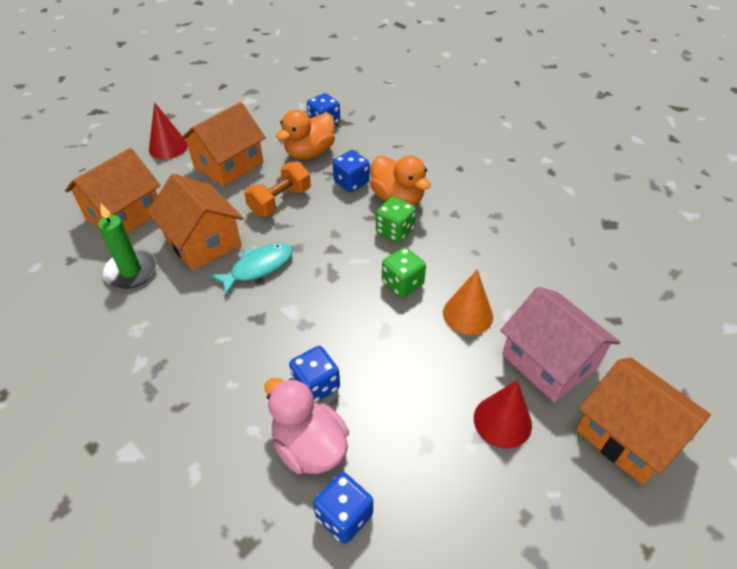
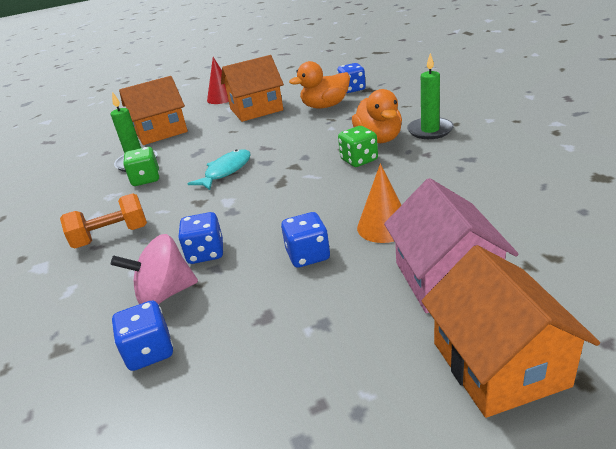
camera: 30 degrees right, 15 degrees down
orange house [147,174,243,271] -> none
turquoise fish [210,243,293,295] -> turquoise fish turned 45 degrees counterclockwise [187,150,251,190]
orange dumbbell [244,161,311,216] -> orange dumbbell moved to [60,193,147,248]
pink duck [265,378,349,474] -> pink spinning top [111,234,198,304]
blue dice [332,150,370,192] -> blue dice moved to [281,212,330,268]
green dice [382,247,426,298] -> green dice moved to [123,147,160,186]
red cone [474,380,532,449] -> none
none -> green candle [407,53,454,139]

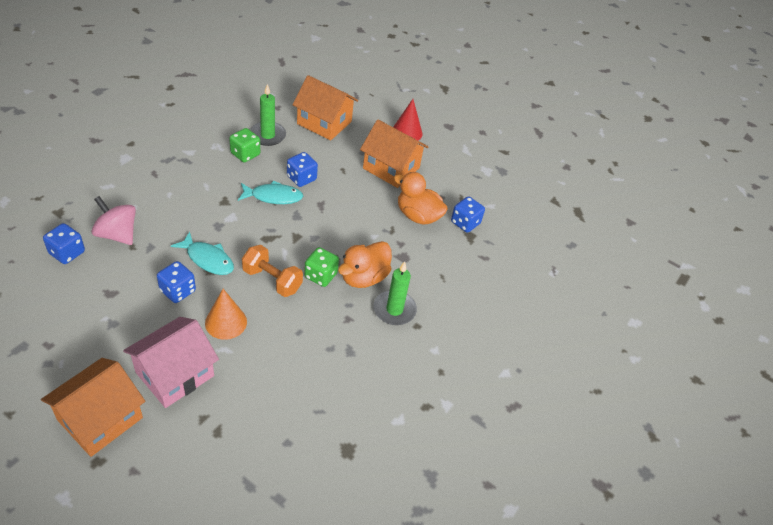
camera: 45 degrees right, 15 degrees up
orange dumbbell [60,193,147,248] -> orange dumbbell moved to [242,245,303,297]
blue dice [178,212,223,264] -> blue dice moved to [287,152,318,187]
none -> turquoise fish [171,231,234,275]

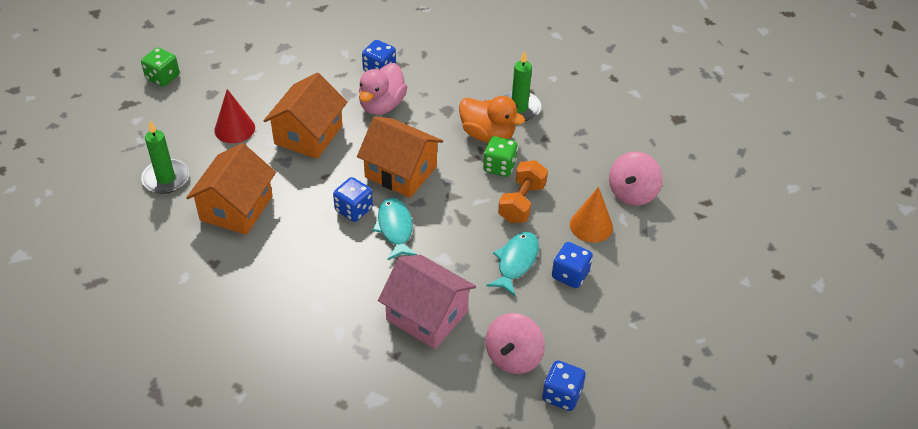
camera: 95 degrees left, 0 degrees up
orange house [41,358,145,457] -> orange house moved to [357,116,443,198]
pink house [123,317,219,408] -> pink house moved to [378,255,476,349]
green dice [229,128,260,162] -> green dice moved to [141,47,180,87]
green candle [250,84,286,146] -> green candle moved to [141,121,189,194]
orange duck [394,172,448,225] -> pink duck [359,63,407,115]
none -> pink spinning top [609,151,663,206]

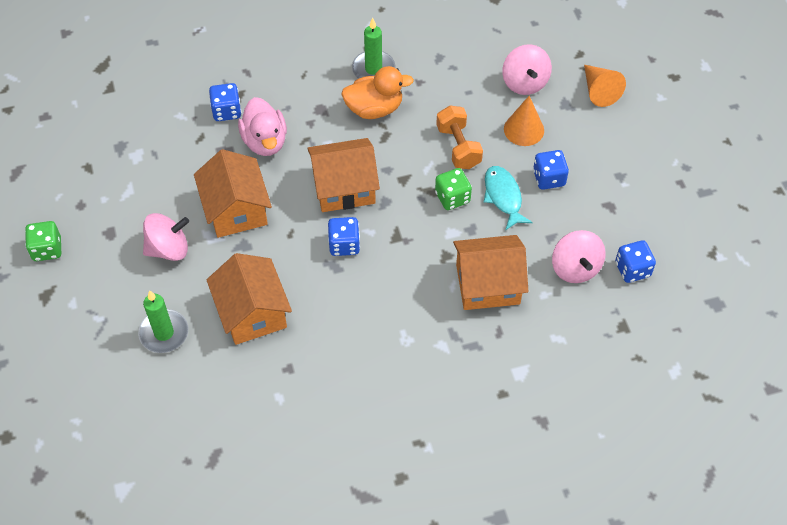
camera: 40 degrees left, 10 degrees up
red cone [214,89,255,143] -> pink spinning top [143,213,189,261]
turquoise fish [372,197,417,260] -> none
pink house [378,255,476,349] -> orange house [453,235,529,310]
green dice [483,136,518,177] -> green dice moved to [435,168,472,210]
none -> orange cone [584,65,626,107]

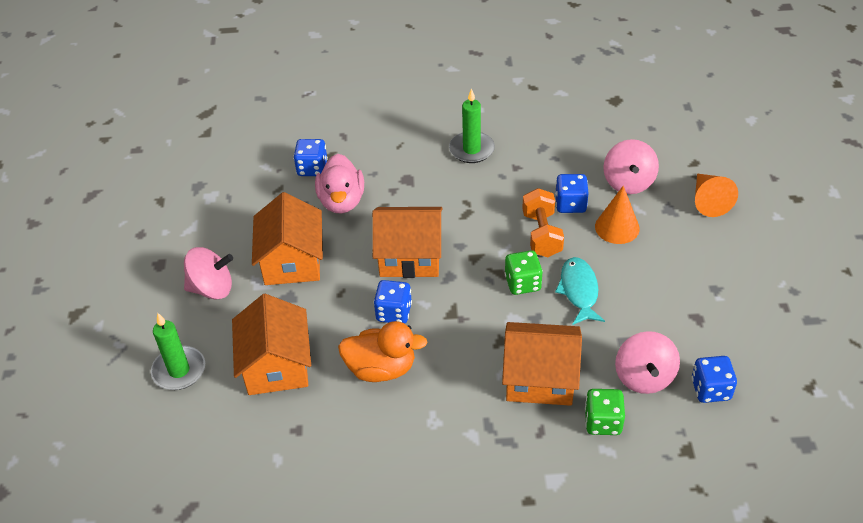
camera: 15 degrees right, 10 degrees down
green dice [25,221,61,261] -> green dice moved to [585,389,625,435]
orange duck [341,66,414,119] -> orange duck moved to [338,321,427,382]
blue dice [533,150,569,190] -> blue dice moved to [555,174,589,213]

